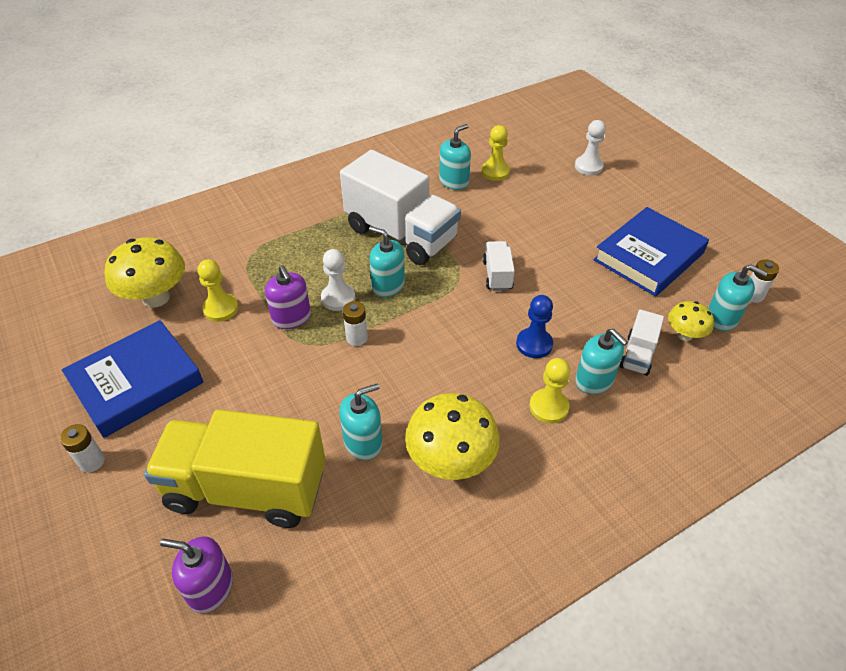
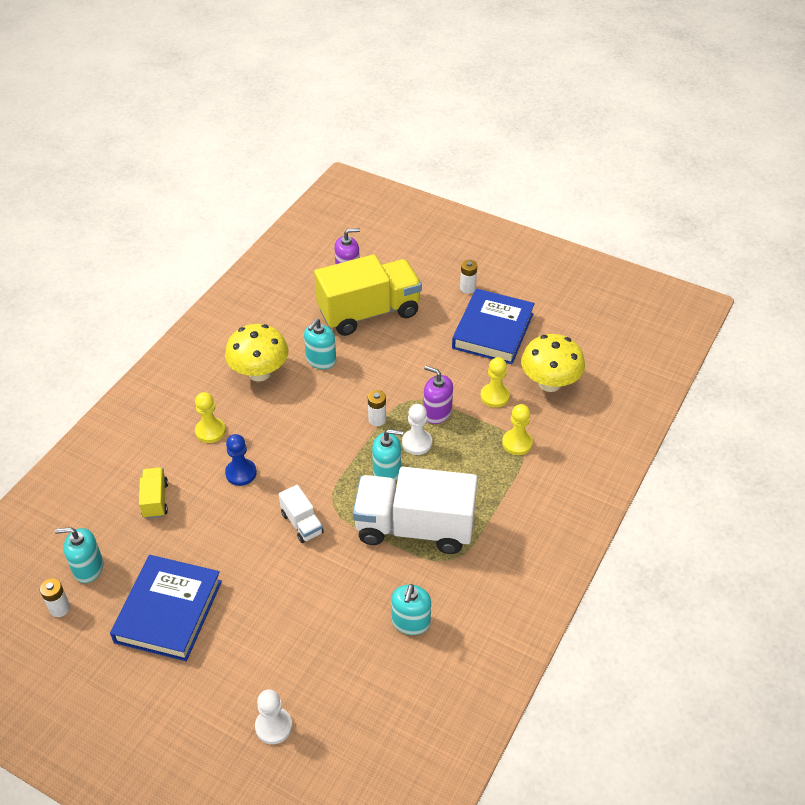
camera: 150 degrees right, 0 degrees up
yellow pawn [481,125,510,181] -> yellow pawn moved to [502,404,533,455]
turquoise soap dispenser [575,329,628,394] -> none
white truck [620,309,664,376] -> yellow truck [139,467,168,519]
yellow mushroom [668,301,714,341] -> none

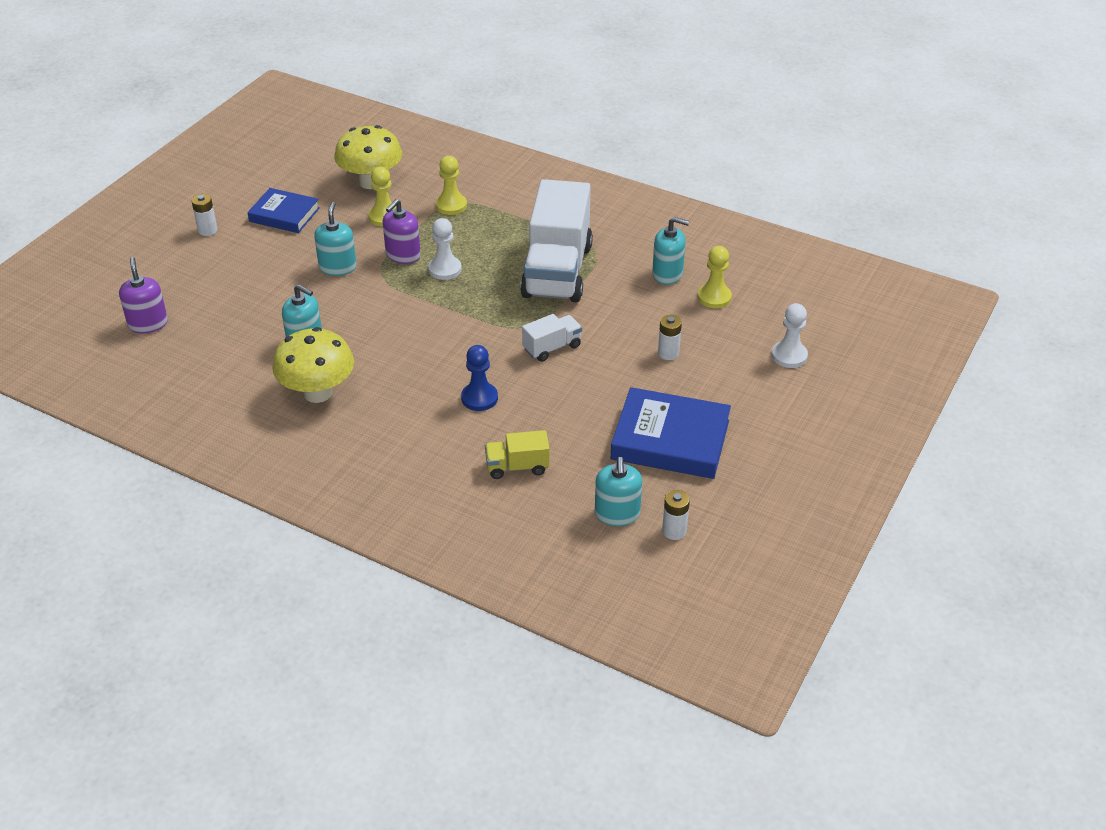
camera: 90 degrees left, 5 degrees down
yellow pawn [195,392,226,443] -> yellow pawn moved to [698,246,732,308]
yellow truck [314,254,422,336] -> none
white battery [368,390,386,426] -> white battery moved to [658,315,682,360]
turquoise soap dispenser [372,429,403,481] -> turquoise soap dispenser moved to [314,202,356,276]
blue book [452,289,535,364] -> blue book [247,188,320,233], size x0.64

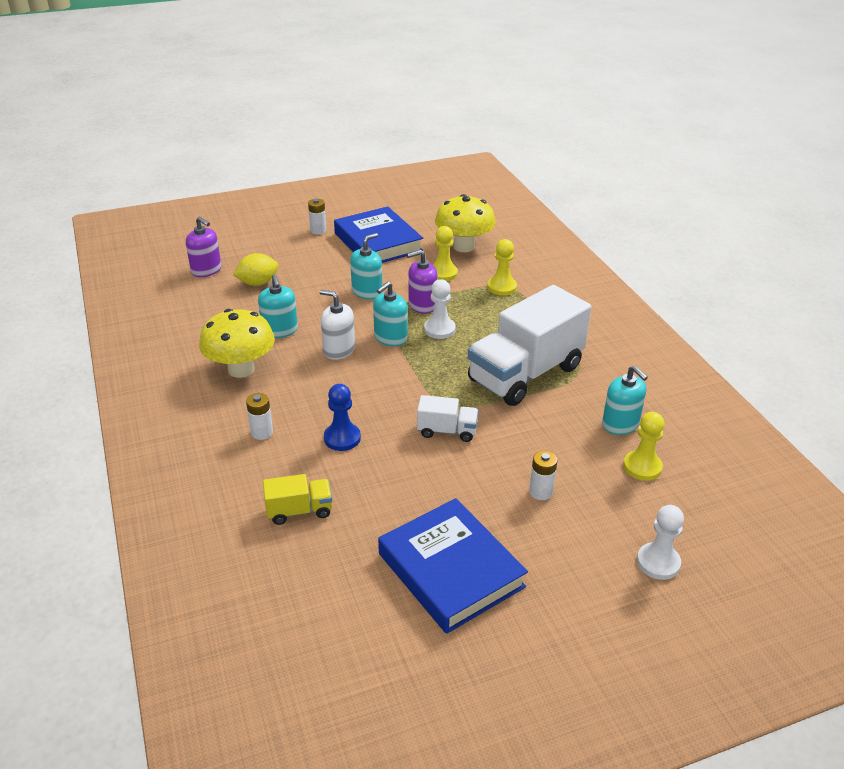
camera: 40 degrees right, 5 degrees down
purple soap dispenser [119,257,168,333] -> purple soap dispenser turned 105 degrees clockwise [186,217,221,277]
blue book [247,188,320,233] -> blue book [334,206,423,263], size x1.56
yellow truck [485,430,550,479] -> yellow truck turned 135 degrees clockwise [263,474,332,525]
turquoise soap dispenser [595,457,642,526] -> turquoise soap dispenser moved to [373,282,408,346]
white battery [662,490,690,540] -> white battery moved to [246,393,273,440]
none -> yellow lemon [233,253,278,286]
none -> white soap dispenser [320,290,355,360]

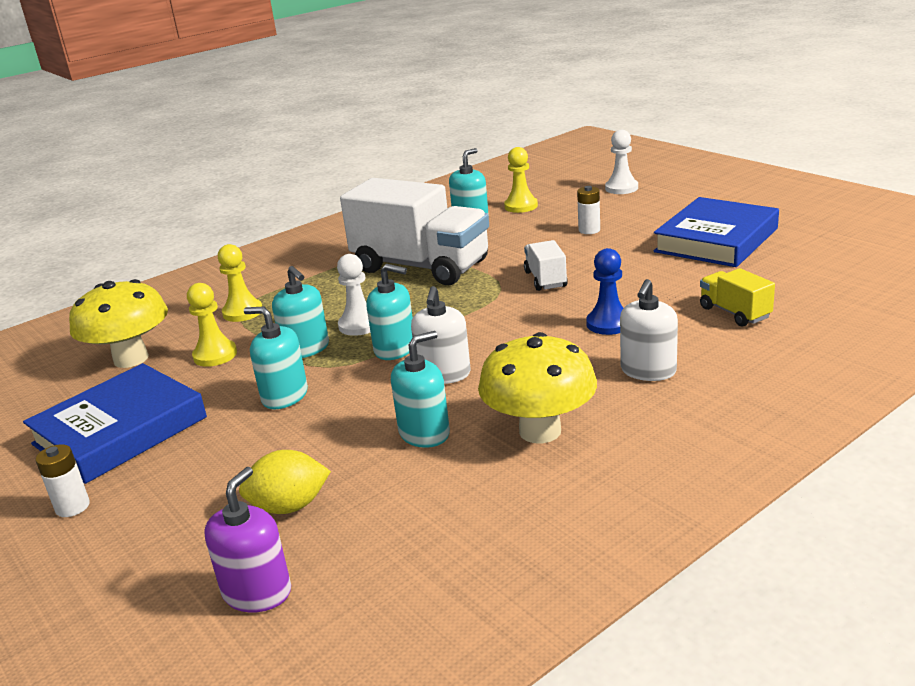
camera: 105 degrees left, 10 degrees down
yellow lemon [233,253,278,286] -> yellow lemon turned 60 degrees counterclockwise [239,450,331,514]
white battery [246,393,273,440] -> white soap dispenser [620,279,678,381]
purple soap dispenser [407,250,438,314] -> turquoise soap dispenser [272,266,329,358]

